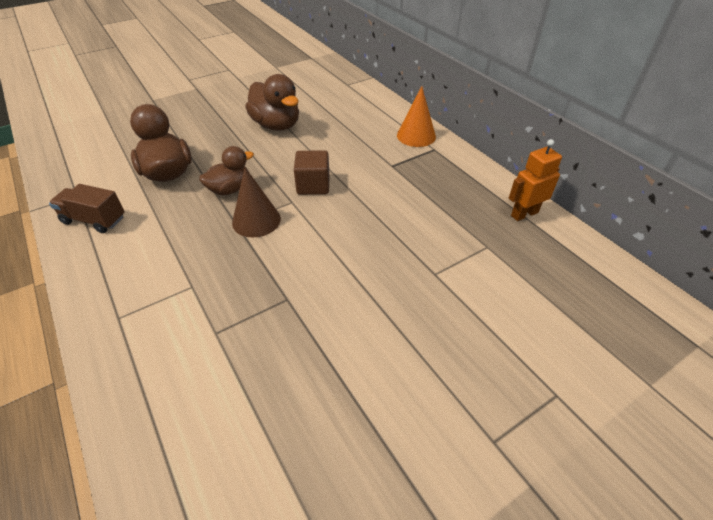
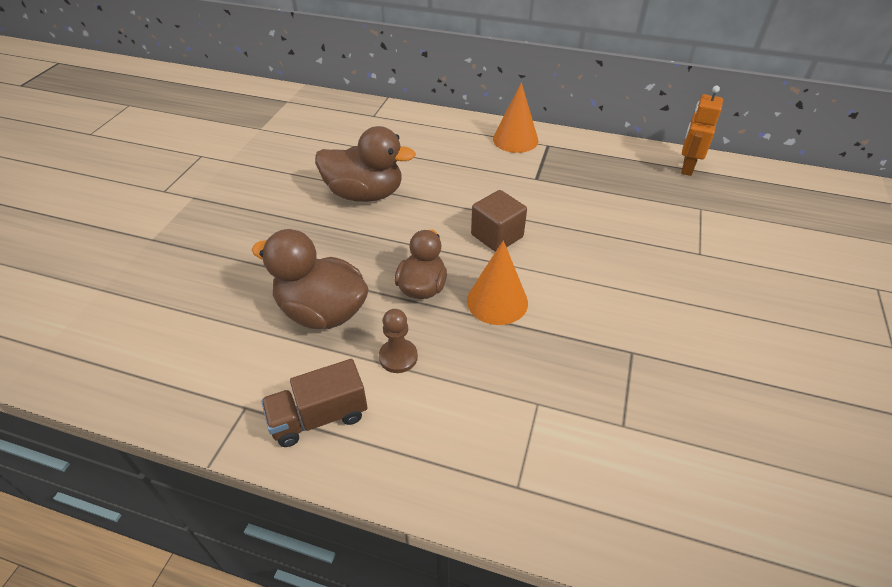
camera: 40 degrees left, 0 degrees up
brown cone [232,167,281,237] -> orange cone [467,240,528,325]
none -> brown pawn [379,309,418,373]

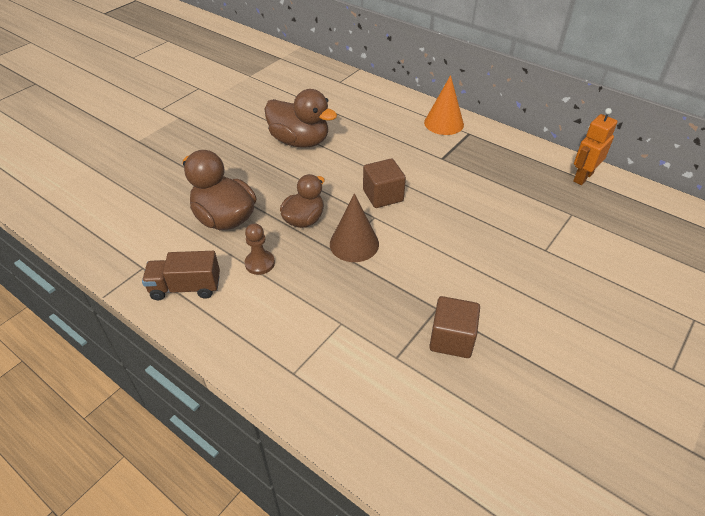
camera: 20 degrees right, 0 degrees up
orange cone [467,240,528,325] -> brown cone [330,193,379,262]
none -> brown cube [429,296,480,358]

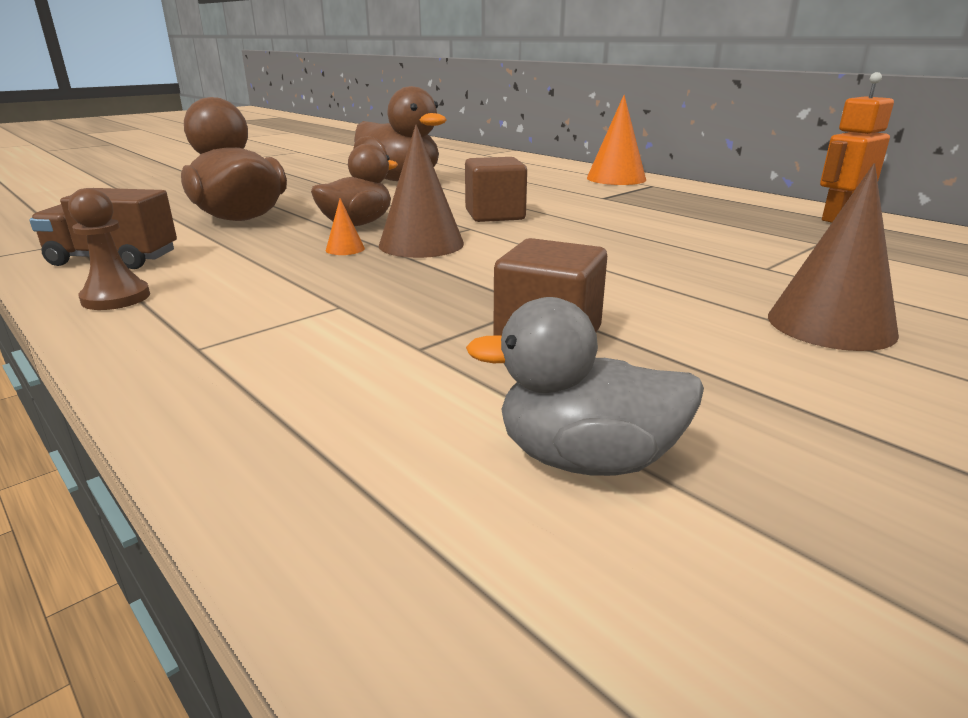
camera: 10 degrees right, 20 degrees down
brown pawn [245,223,275,275] -> brown pawn moved to [68,188,150,310]
none -> orange cone [326,198,365,255]
none -> grey duck [466,297,704,476]
none -> brown cone [768,163,899,351]

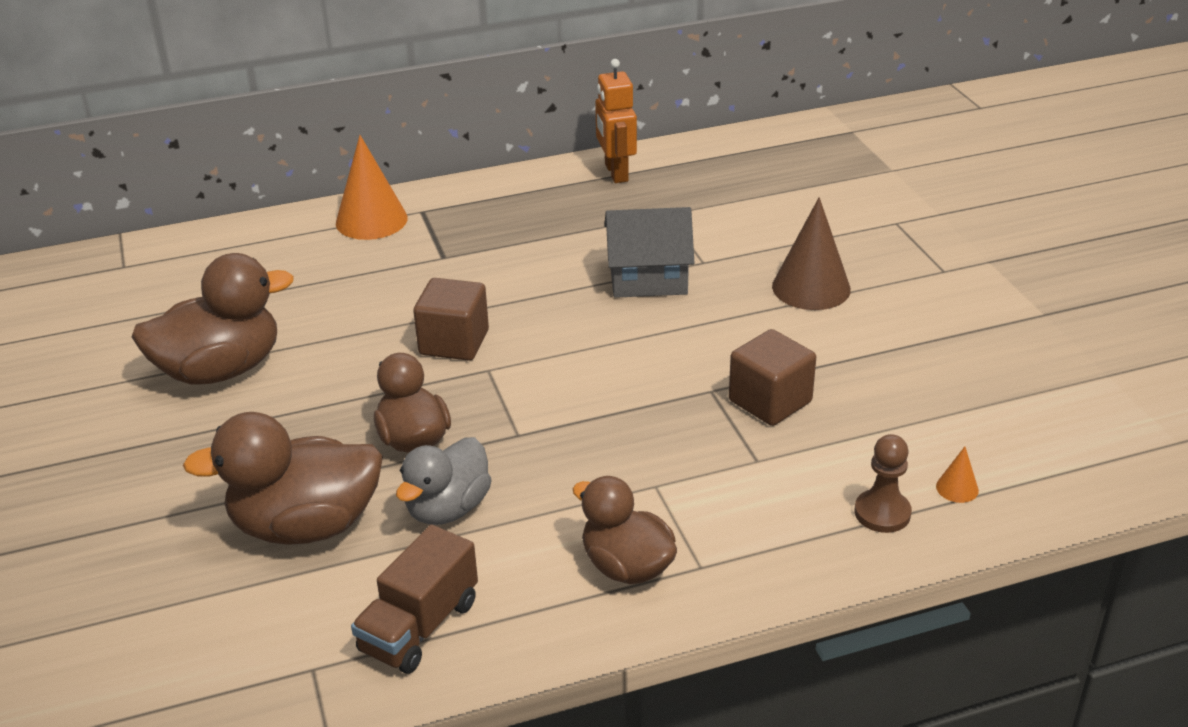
camera: 65 degrees left, 10 degrees up
brown pawn [68,188,150,310] -> brown pawn moved to [855,434,912,533]
orange cone [326,198,365,255] -> orange cone moved to [936,446,979,503]
brown cone [379,124,464,258] -> none
grey duck [466,297,704,476] -> grey duck moved to [396,437,492,525]
none -> brown duck [572,476,677,584]
none -> grey house [604,207,694,298]

